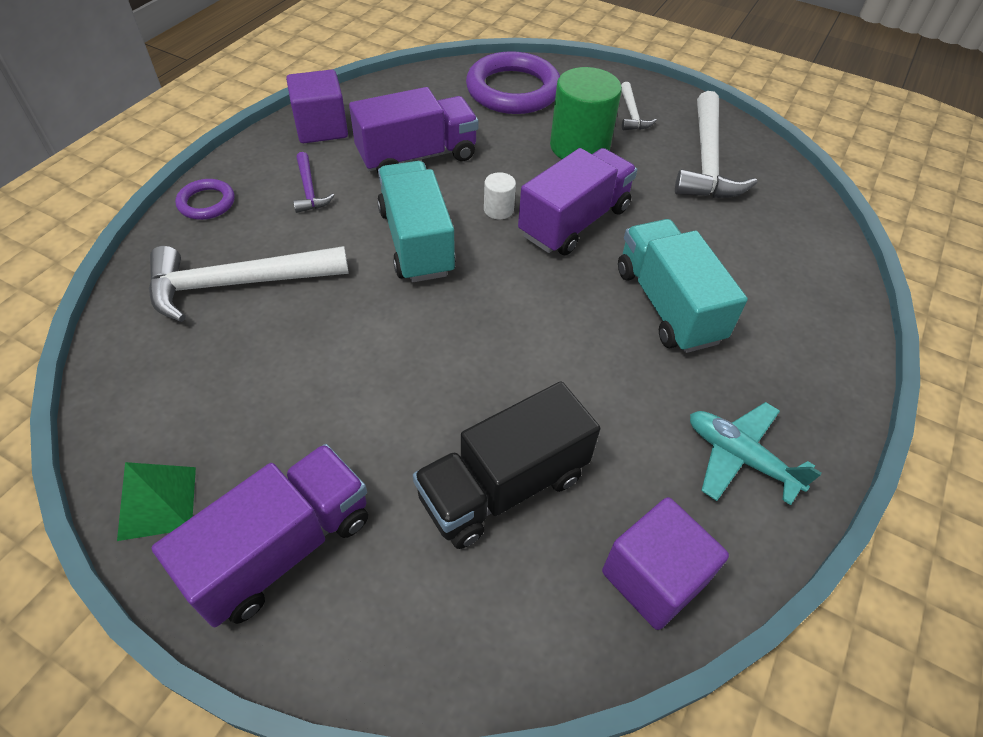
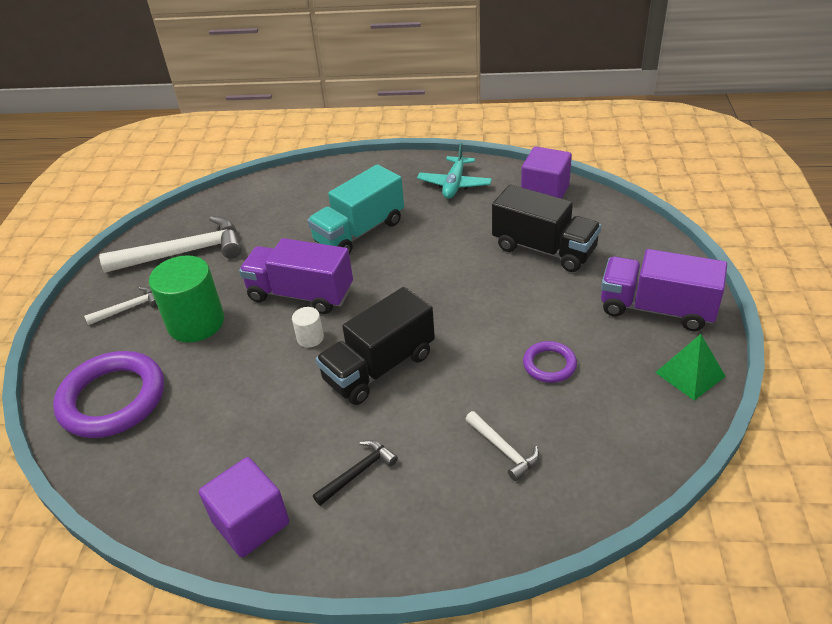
camera: 110 degrees left, 10 degrees down
white hammer [149,246,349,322] -> white hammer [465,411,539,481], size x0.49
purple ring [175,179,235,220] -> purple ring moved to [523,341,577,383]
purple hammer [293,152,335,213] -> black hammer [313,440,398,506]
purple truck [349,87,479,175] -> none
turquoise truck [377,161,456,282] -> black truck [316,287,435,405]

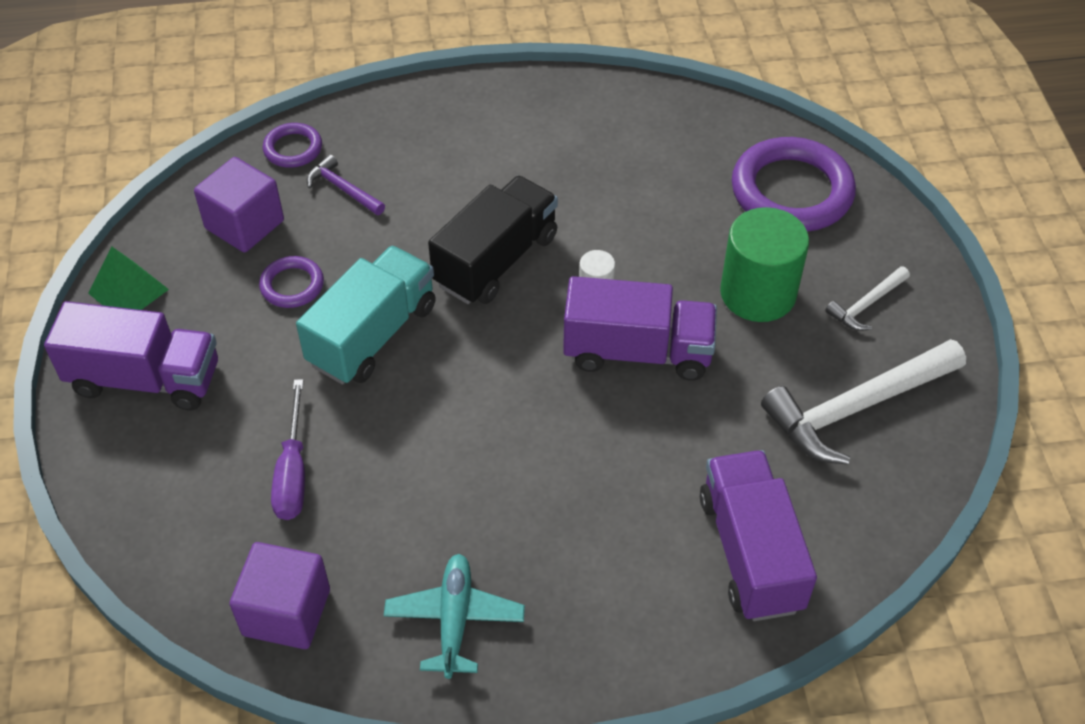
camera: 165 degrees right, 10 degrees up
purple cube [199,457,289,557] -> purple cube moved to [194,157,284,252]
turquoise truck [307,164,404,254] -> turquoise truck moved to [296,246,436,385]
black hammer [313,440,398,506] -> none
white hammer [465,411,539,481] -> purple hammer [307,155,385,215]
black truck [492,184,601,272] -> purple screwdriver [271,379,305,520]
none -> purple ring [263,123,322,168]
none -> purple truck [700,450,817,621]

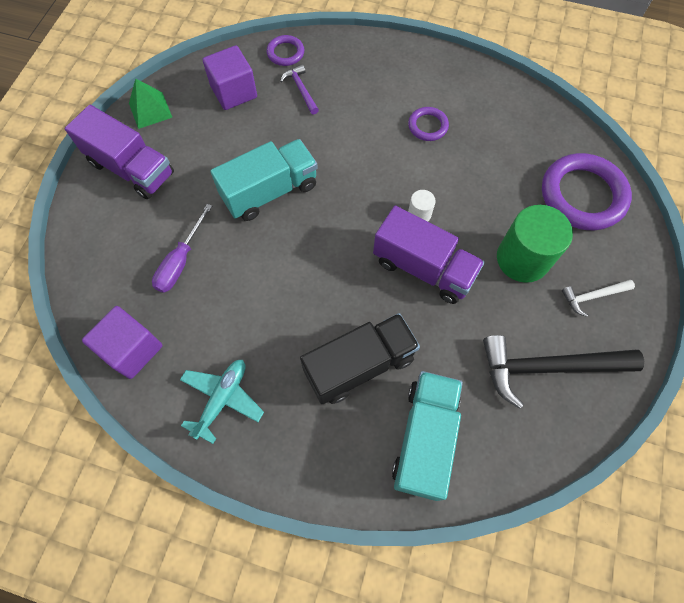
camera: 25 degrees right, 15 degrees up
purple ring [259,256,324,308] -> purple ring moved to [408,107,449,141]
black truck [428,176,558,304] -> black truck moved to [300,313,420,404]
purple truck [700,450,817,621] -> turquoise truck [392,371,463,501]
white hammer [761,339,966,465] -> black hammer [483,335,644,409]

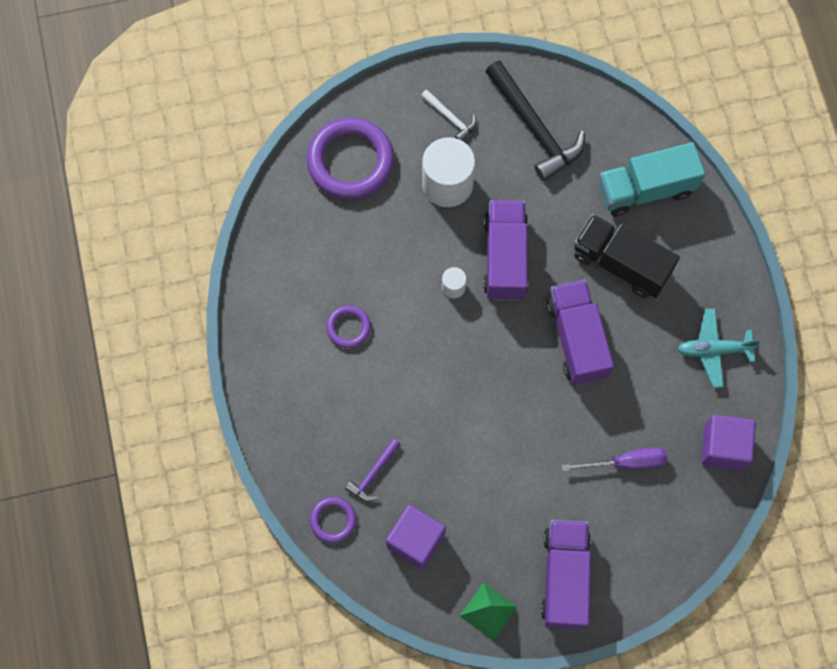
camera: 120 degrees left, 5 degrees up
turquoise truck [210,139,318,221] -> none
green cylinder [497,205,573,283] -> white cylinder [422,137,475,207]
none -> purple truck [547,279,614,385]

